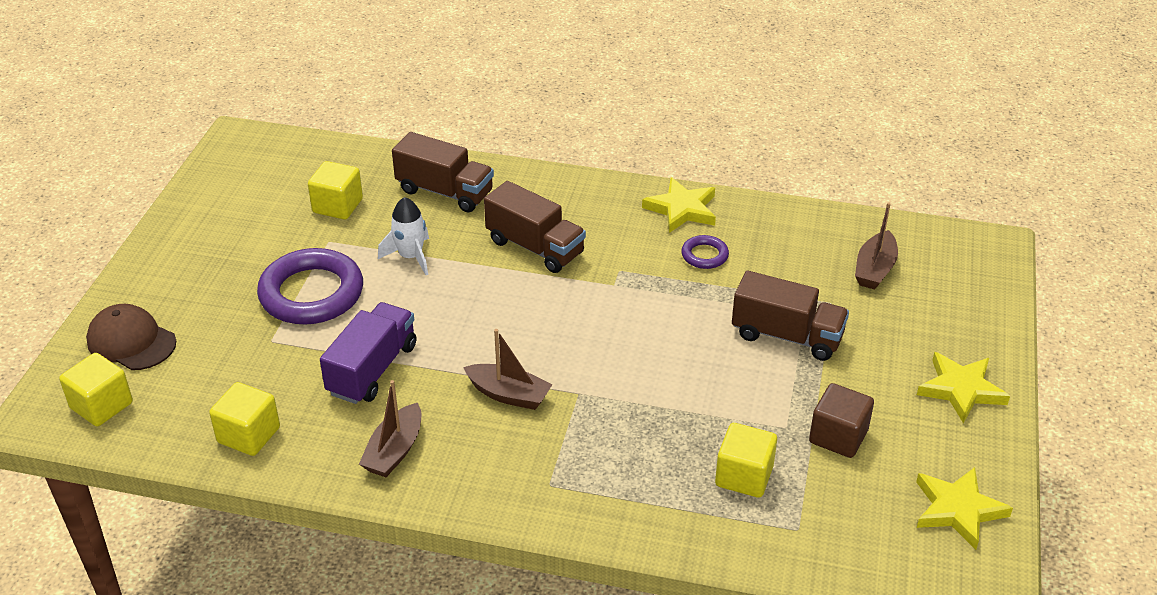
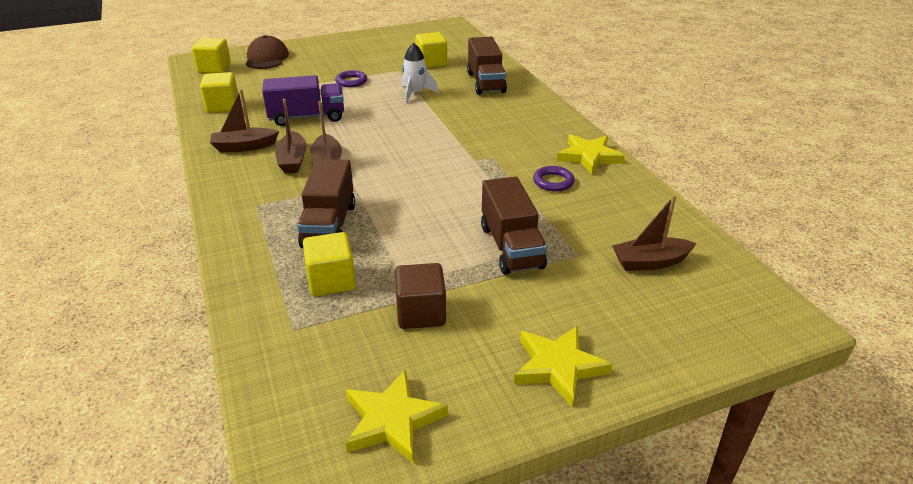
camera: 55 degrees right, 5 degrees down
purple ring [257,248,363,325] -> purple ring [335,70,367,87], size x0.47
brown truck [484,181,586,273] -> brown truck moved to [297,159,355,248]
none -> brown boat [275,99,307,174]

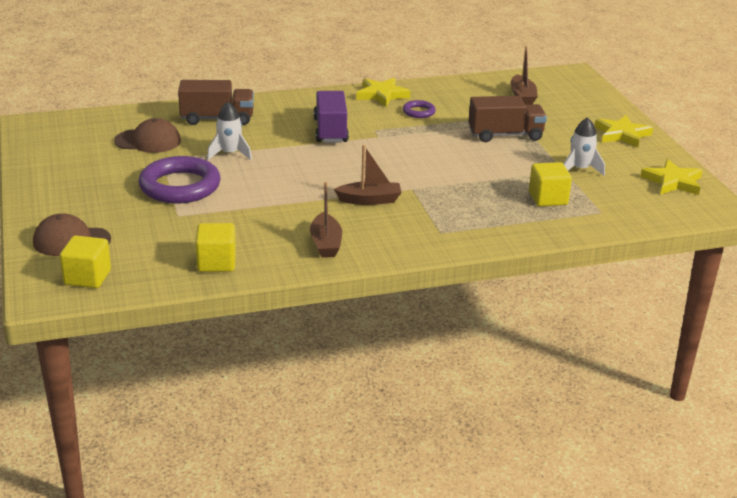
camera: 85 degrees left, 5 degrees down
purple truck [262,75,344,126] -> purple truck moved to [313,91,349,143]
brown boat [275,99,307,174] -> none
brown truck [297,159,355,248] -> none
purple ring [335,70,367,87] -> purple ring [138,156,221,203], size x2.14
brown cube [395,263,446,329] -> white rocket [563,117,605,176]
yellow cube [415,32,447,68] -> brown cap [114,118,181,153]

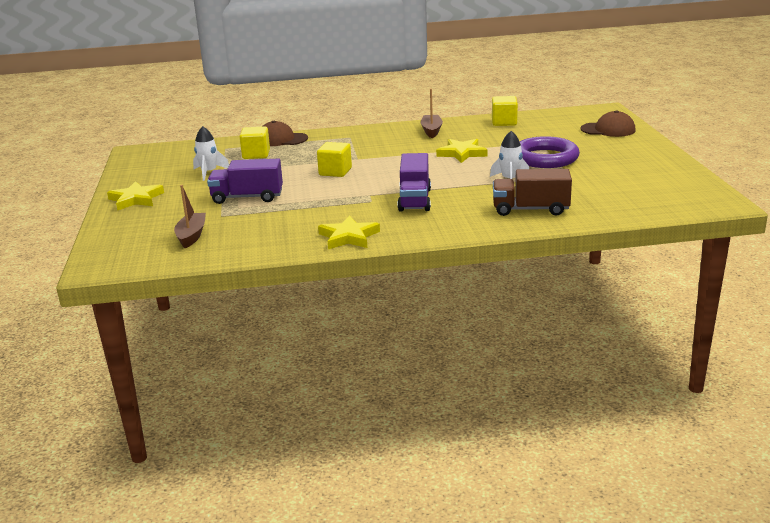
camera: 170 degrees left, 5 degrees down
yellow cube [60,236,111,288] -> yellow cube moved to [317,142,352,177]
brown cap [114,118,181,153] -> brown cap moved to [262,121,308,146]
brown boat [334,145,402,205] -> none
purple ring [403,100,436,118] -> none
brown truck [468,96,547,142] -> purple truck [207,159,283,204]
yellow star [640,159,702,195] -> yellow star moved to [436,139,488,163]

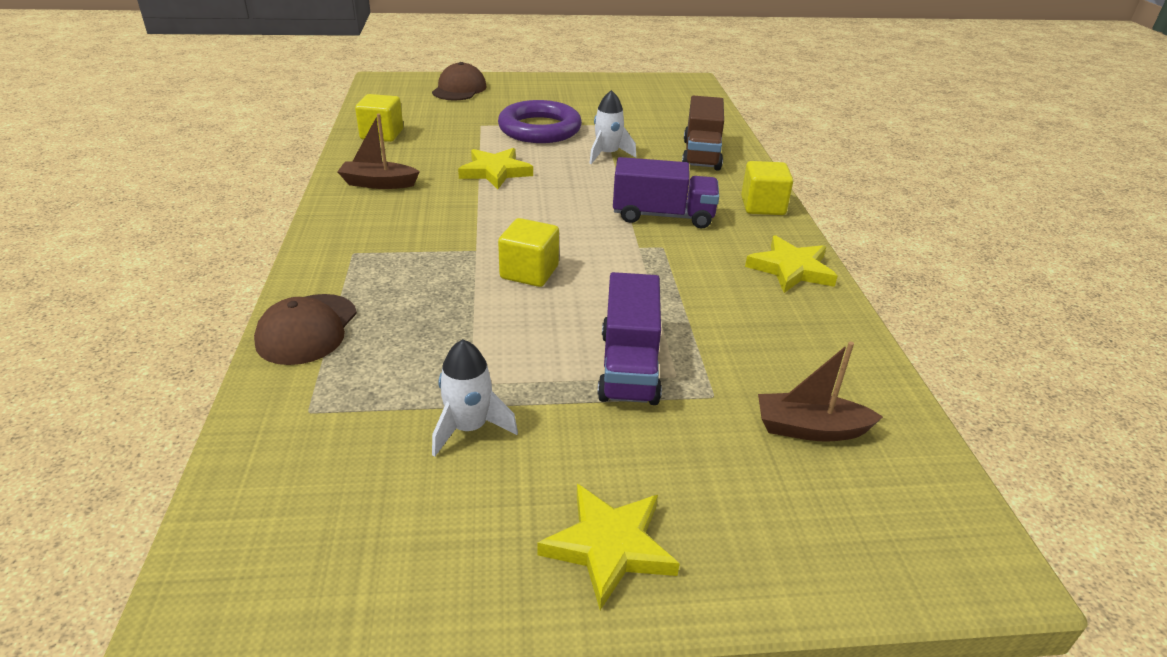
camera: 90 degrees left, 10 degrees up
yellow cube [240,126,270,159] -> yellow cube moved to [741,161,793,215]

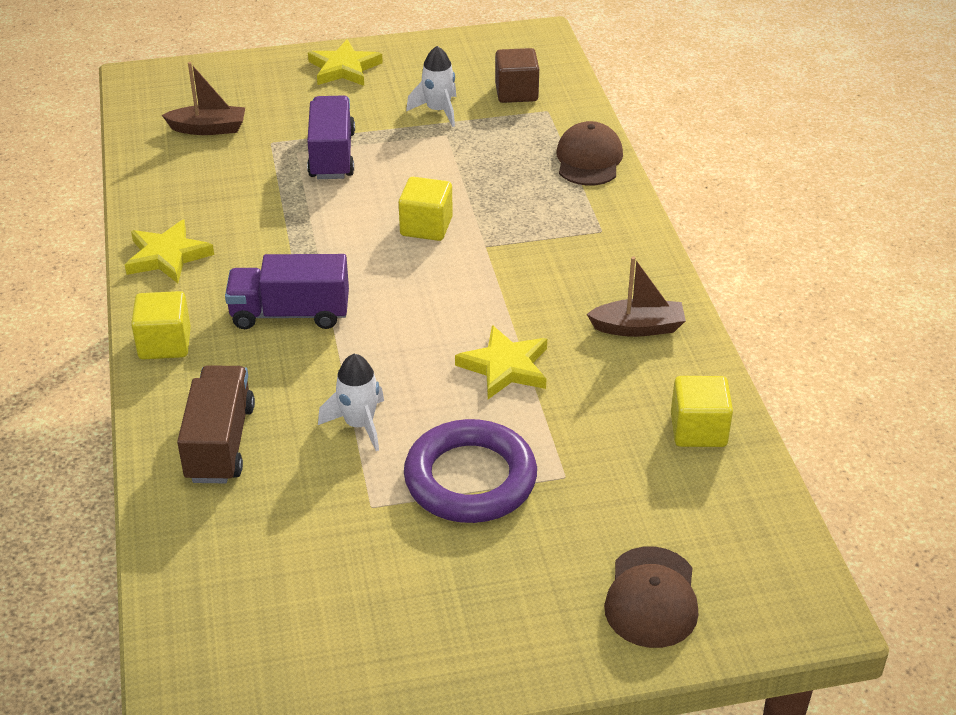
camera: 175 degrees right, 5 degrees up
none -> brown cube [495,48,539,103]

